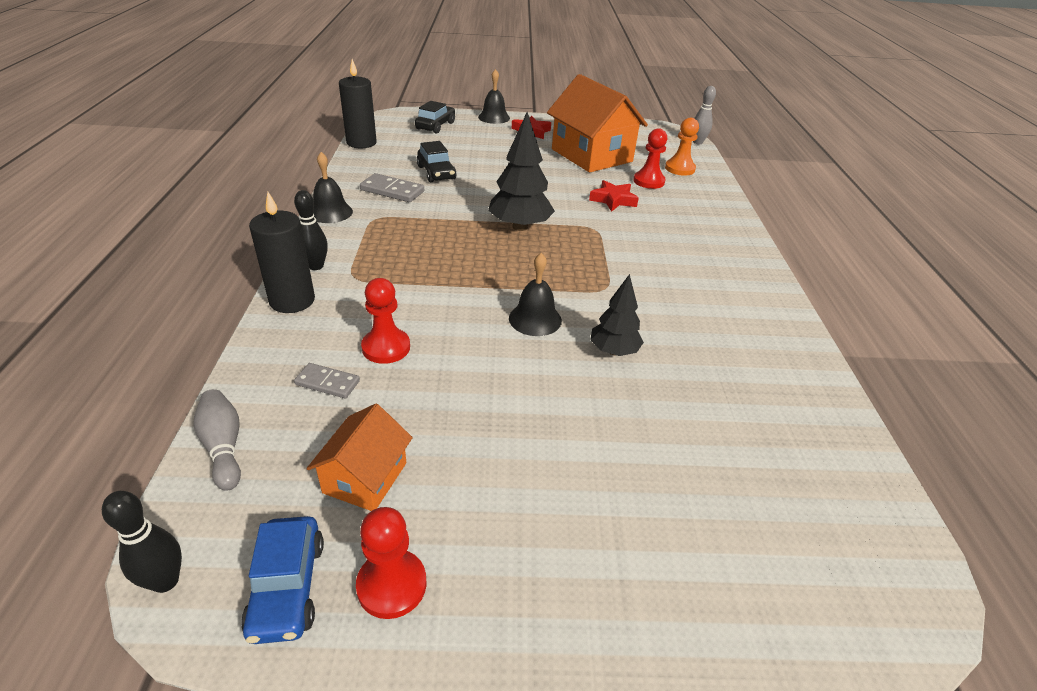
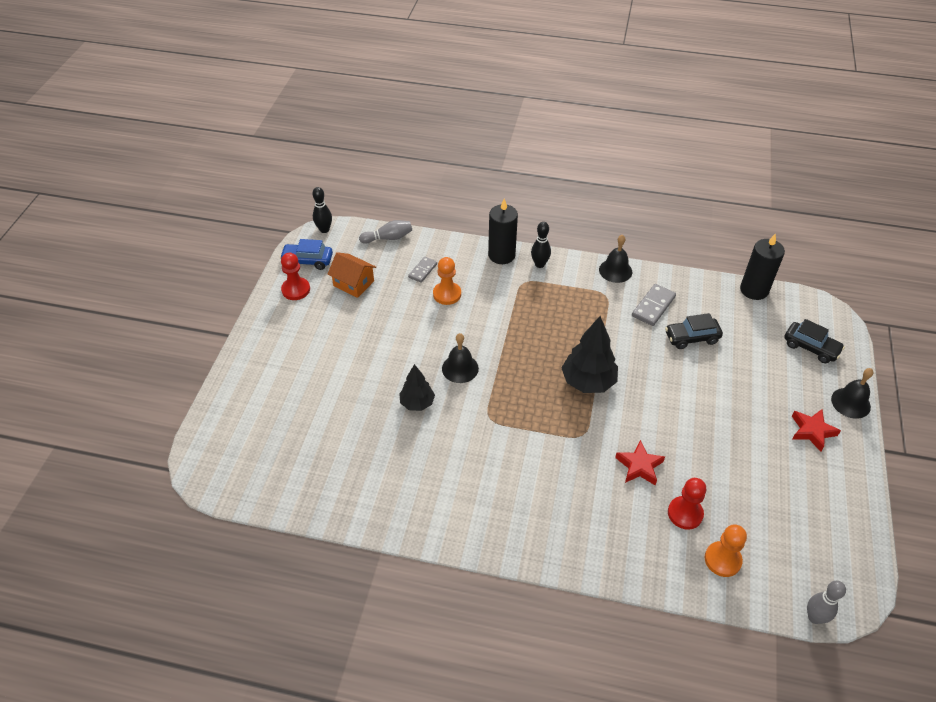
camera: 105 degrees right, 10 degrees up
red pawn [361,278,410,364] -> orange pawn [433,257,461,305]
orange house [547,74,648,172] -> none

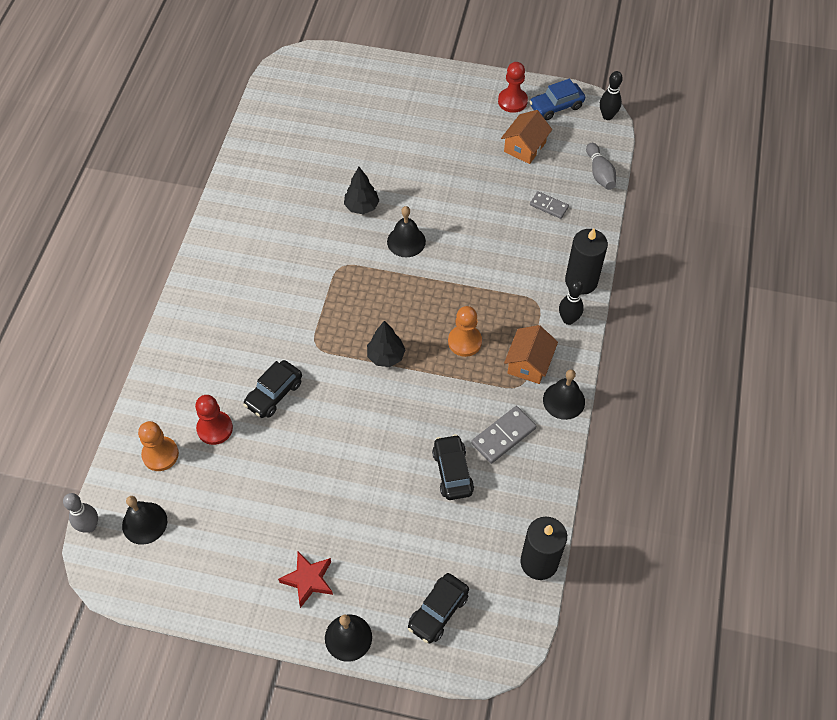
camera: 90 degrees right, 10 degrees up
blue car [280,239,333,270] -> blue car turned 120 degrees counterclockwise [529,79,585,120]
orange pawn [433,257,461,305] -> orange pawn moved to [448,306,482,357]
black tree [562,316,618,393] -> black tree [367,321,405,367], size x0.62
red star [615,440,665,485] -> black car [243,360,302,418]
grey domino [632,284,676,326] -> grey domino turned 75 degrees counterclockwise [471,406,536,464]
none -> black bell [122,496,167,545]
none -> orange house [504,325,558,384]

